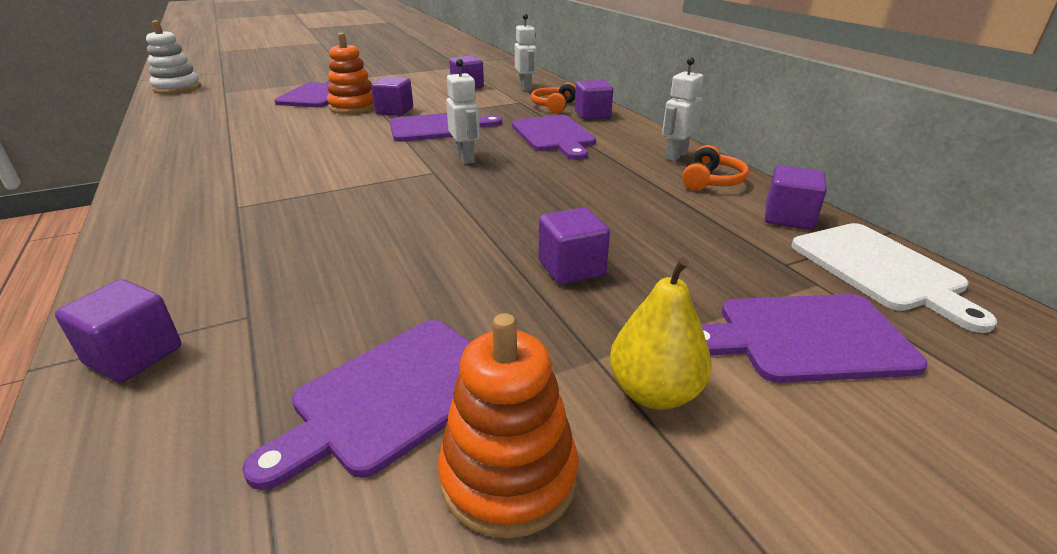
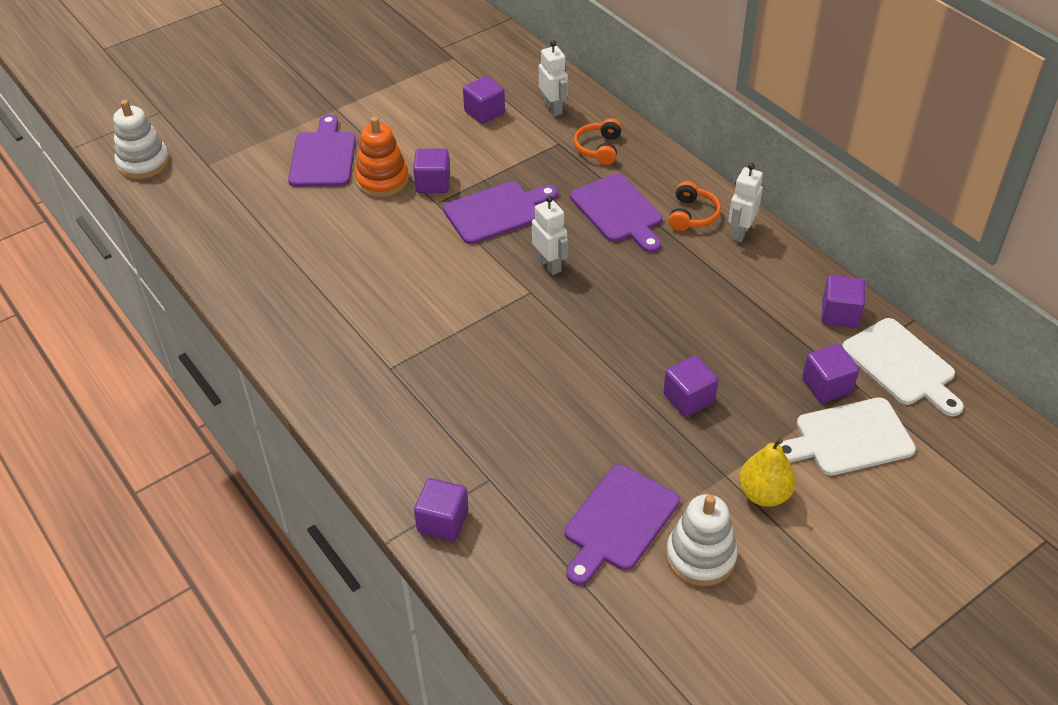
camera: 10 degrees left, 15 degrees up
orange stacking toy [438,313,578,538] -> white stacking toy [666,494,738,586]
purple cube [575,80,613,120] -> purple cube moved to [802,344,859,403]
orange headphones [682,145,749,191] -> orange headphones moved to [668,181,721,231]
purple cutting board [701,294,928,383] -> white cutting board [779,397,916,476]

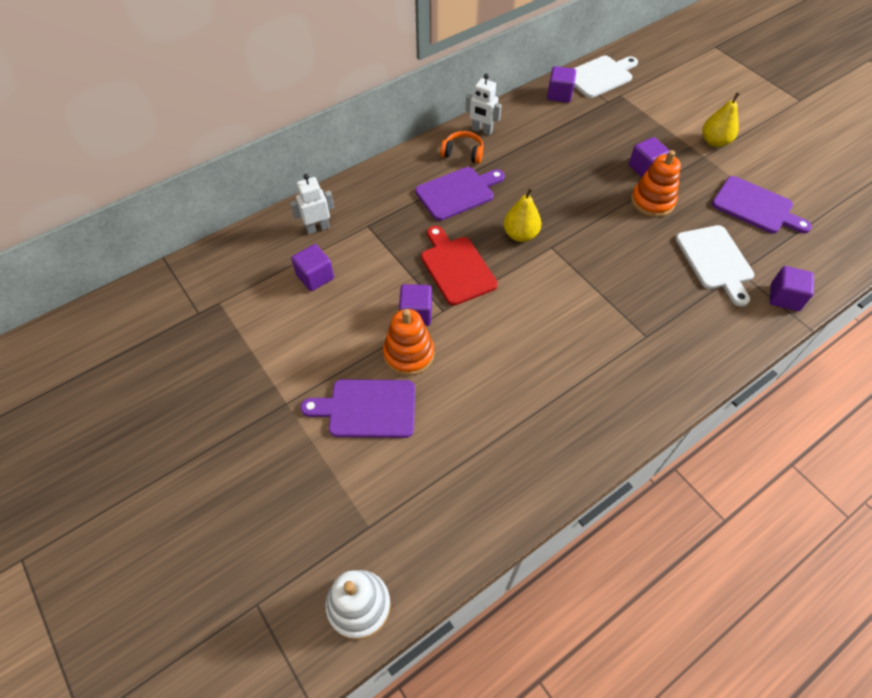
camera: 90 degrees left, 10 degrees up
purple cutting board [443,181,558,244] -> red cutting board [421,226,498,305]
white robot [532,196,568,275] -> yellow pear [503,188,541,242]
orange headphones [574,118,622,165] -> none
white stacking toy [666,494,738,586] -> none
white cutting board [779,397,916,476] -> white cutting board moved to [676,225,754,307]
purple cube [802,344,859,403] -> none
none -> orange stacking toy [631,150,681,217]

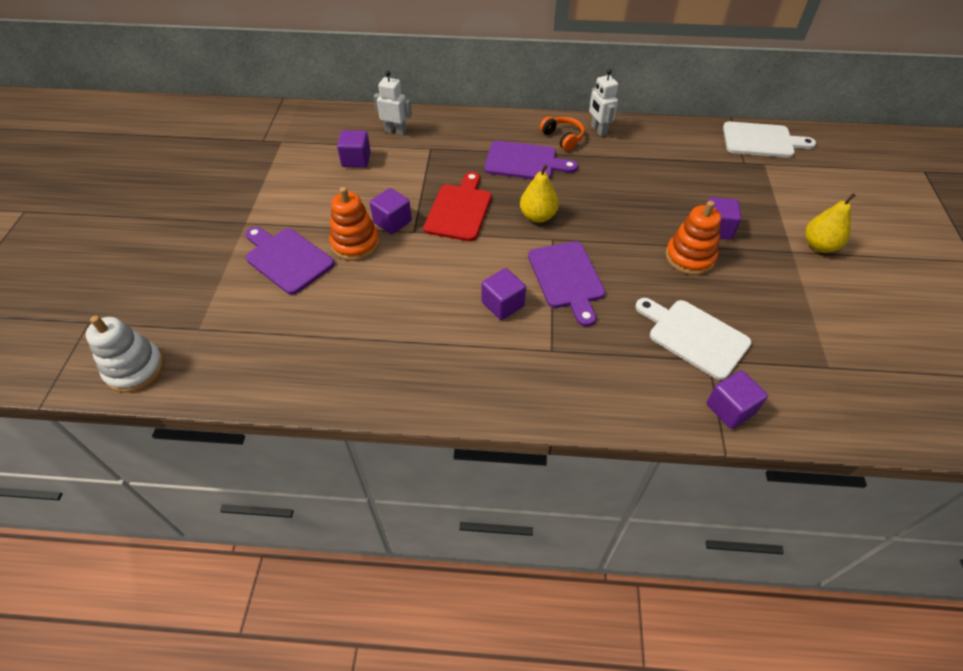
camera: 40 degrees right, 5 degrees down
purple cube [547,66,576,103] -> purple cube moved to [482,268,526,320]
white cutting board [676,225,754,307] -> white cutting board turned 105 degrees clockwise [635,298,752,380]
purple cutting board [712,176,812,234] -> purple cutting board moved to [528,241,605,326]

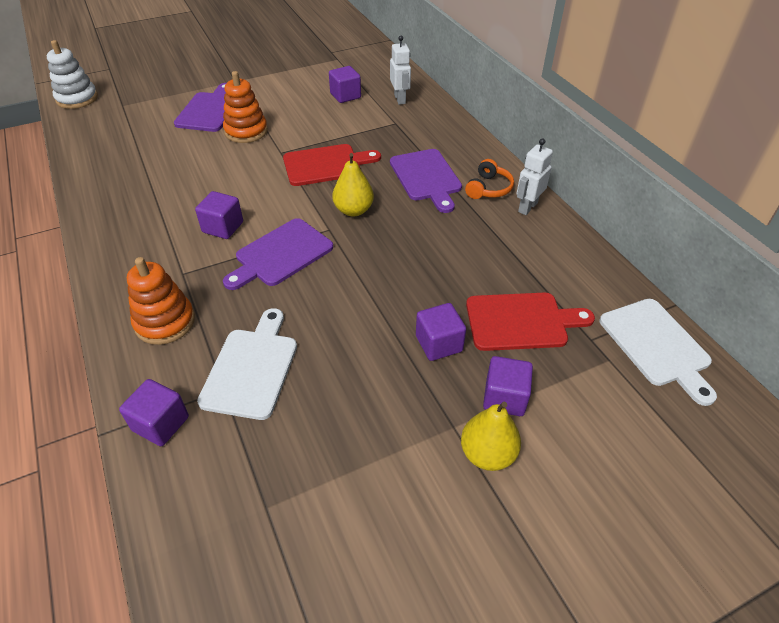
camera: 60 degrees right, 5 degrees down
purple cube [370,188,412,234] -> purple cube moved to [483,356,533,416]
orange stacking toy [665,201,721,275] -> orange stacking toy moved to [127,257,195,345]
none -> red cutting board [466,292,595,351]

